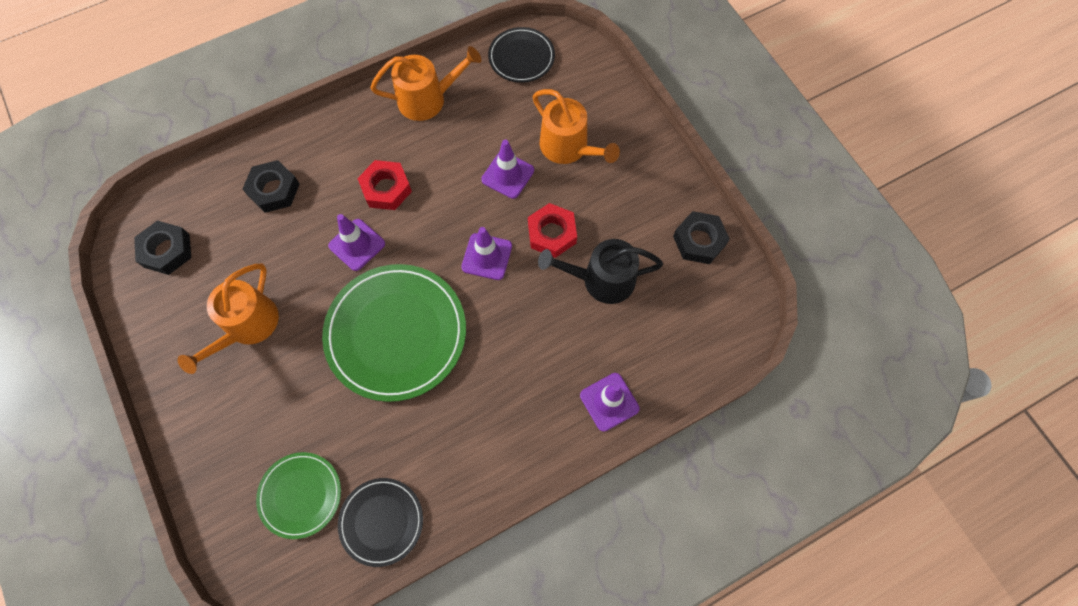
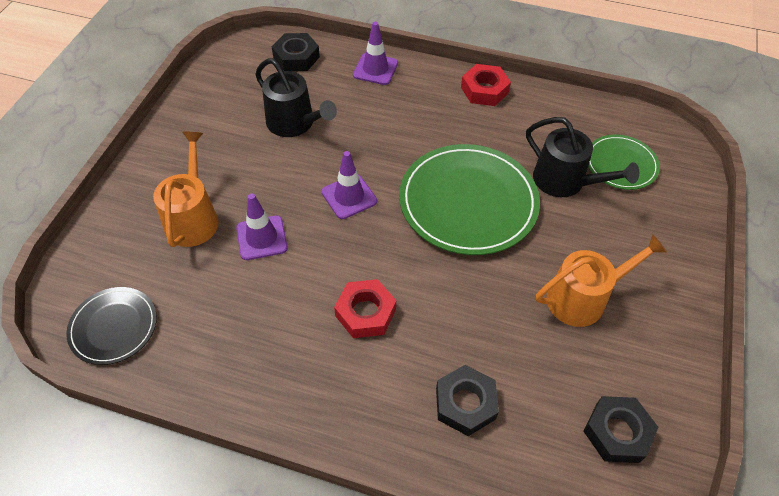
camera: 135 degrees left, 15 degrees down
purple traffic cone [328,214,385,271] -> none
black plate [338,478,423,567] -> none
orange watering can [370,46,481,121] -> none
red nut [528,203,577,258] -> red nut moved to [461,64,511,106]
black nut [673,211,730,264] -> black nut moved to [272,33,320,71]
none -> black watering can [526,117,639,197]

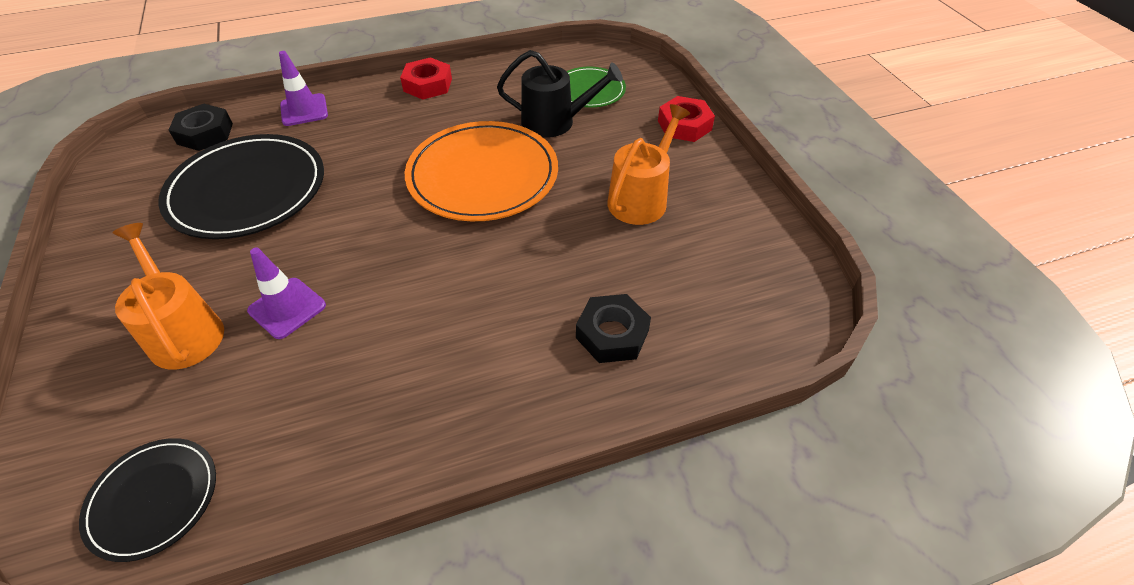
camera: 35 degrees left, 5 degrees down
black watering can [255,58,337,137] -> black plate [158,134,324,239]
purple traffic cone [321,151,377,219] -> none
red nut [334,279,396,338] -> red nut moved to [658,96,715,142]
green plate [399,144,540,255] -> orange plate [405,121,558,221]
black nut [584,396,658,463] -> none

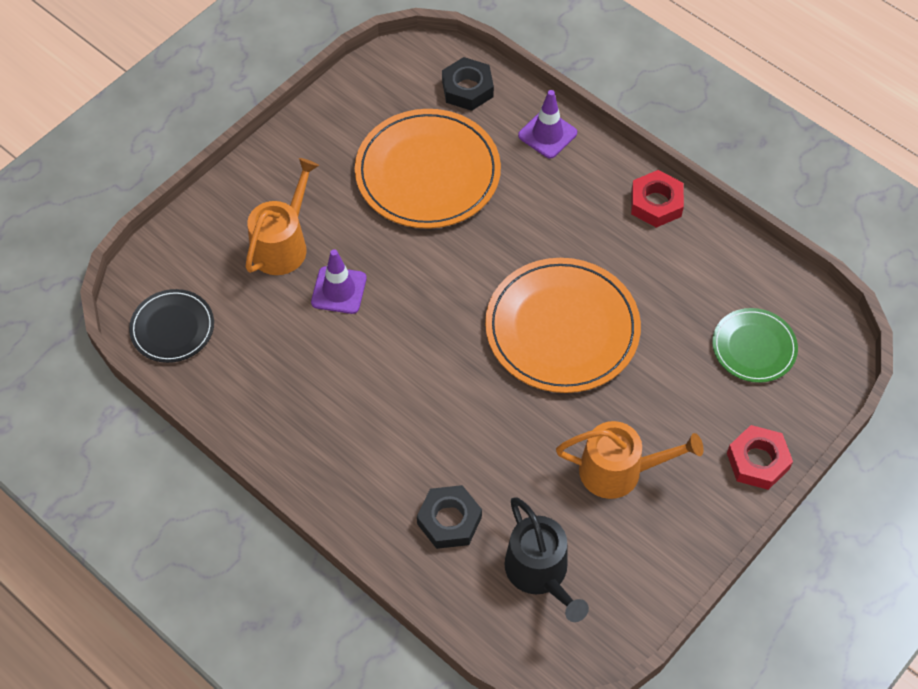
camera: 60 degrees right, 10 degrees up
black plate [158,134,324,239] -> orange plate [355,109,501,229]
black watering can [497,50,623,138] -> black watering can moved to [504,497,589,622]

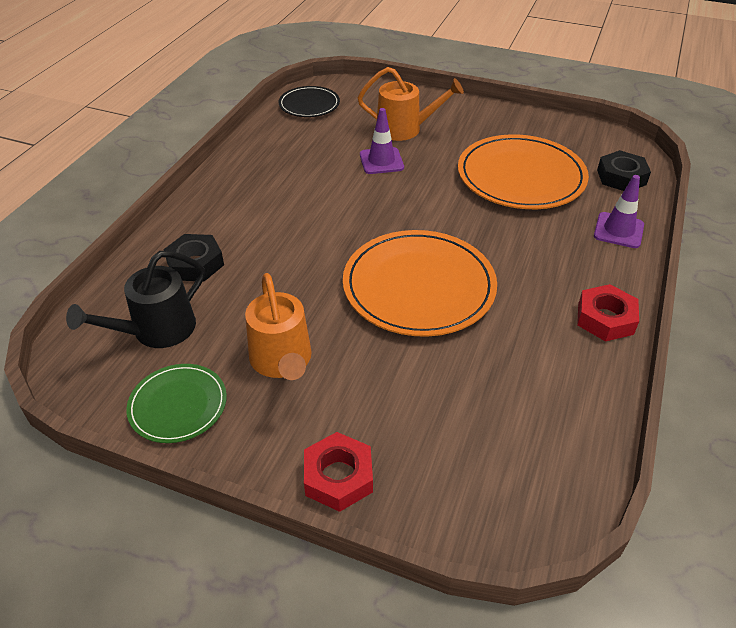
camera: 70 degrees right, 15 degrees down
green plate [712,308,798,383] -> green plate moved to [126,364,227,443]

